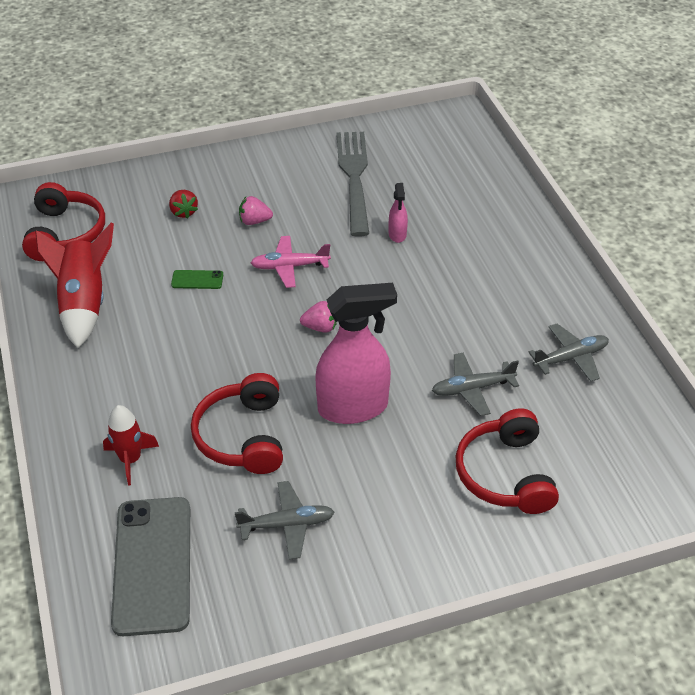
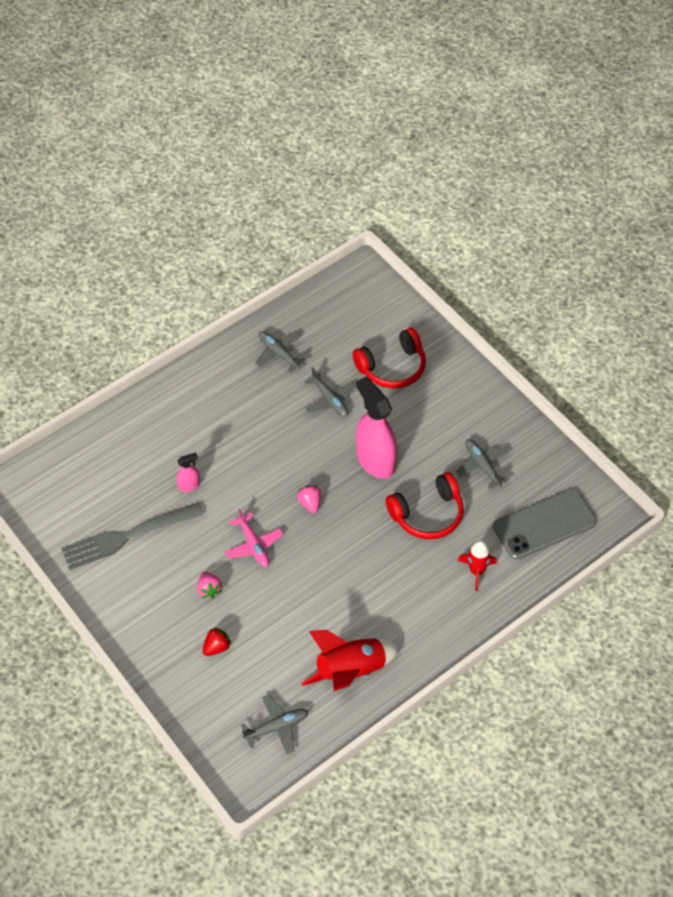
camera: 110 degrees left, 10 degrees up
red headphones [22,182,105,261] -> grey plane [241,695,309,754]
green phone [171,270,223,289] -> none

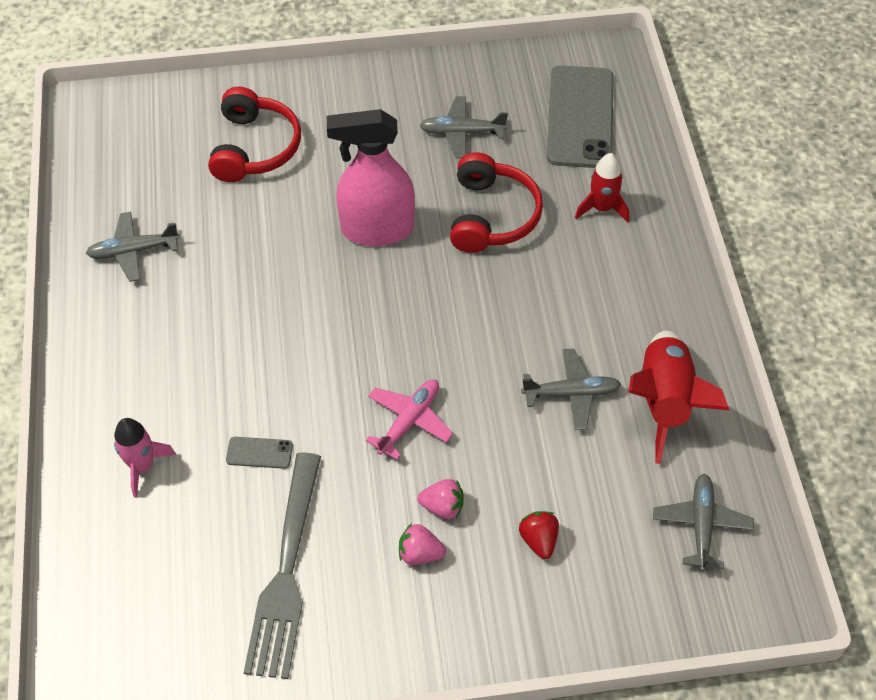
camera: 60 degrees left, 0 degrees up
pink spray bottle [176,452,200,492] -> grey phone [226,437,293,469]
pink plane [225,509,284,567] -> pink plane turned 60 degrees counterclockwise [366,379,453,460]
pink strawberry [297,485,321,513] -> pink strawberry moved to [399,523,446,565]
grey plane [304,367,356,417] -> grey plane moved to [521,348,621,430]
none -> pink rocket [114,418,176,498]

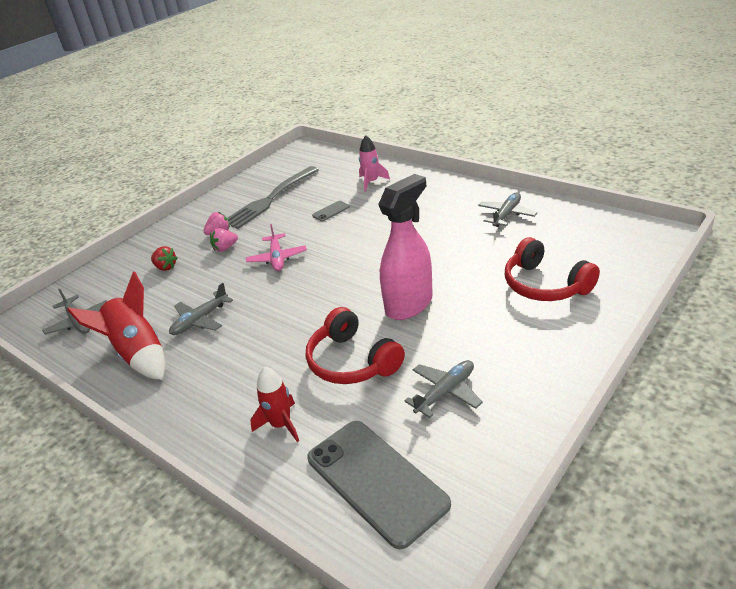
camera: 140 degrees right, 20 degrees down
grey fork [244,453,321,679] -> grey fork turned 105 degrees counterclockwise [227,166,319,229]

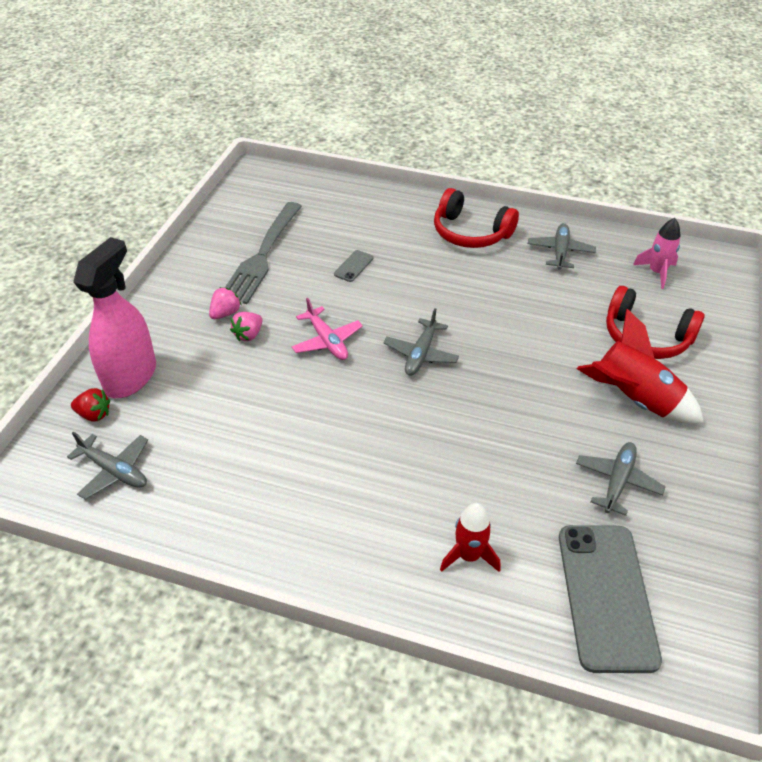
camera: 25 degrees left, 10 degrees up
red rocket [67,271,166,380] -> red rocket moved to [577,309,704,424]
red strawberry [151,246,178,271] -> red strawberry moved to [71,388,110,422]
grey plane [169,283,233,335] -> grey plane moved to [383,308,459,376]
red headphones [306,307,405,384] -> red headphones moved to [434,188,519,248]
grey phone [307,421,451,549] -> grey phone turned 60 degrees clockwise [559,525,662,673]
pink rocket [359,135,390,192] -> pink rocket moved to [633,218,680,289]
pink spray bottle [378,174,433,320] -> pink spray bottle moved to [73,237,156,398]

